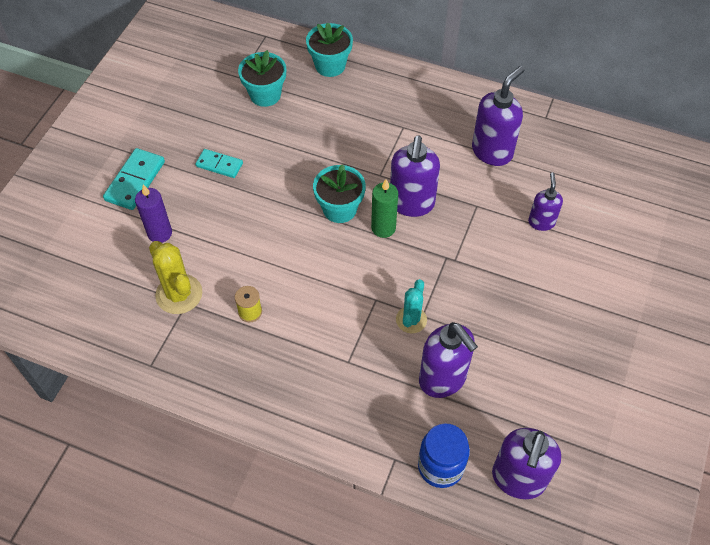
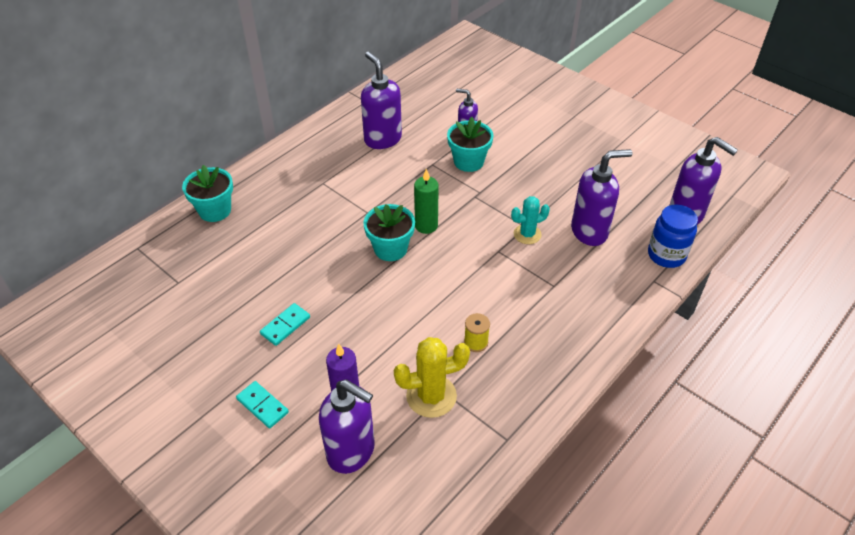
camera: 70 degrees left, 10 degrees down
turquoise domino [103,148,165,210] -> turquoise domino [236,381,289,428], size x0.65
turquoise flower pot [238,50,286,107] -> turquoise flower pot moved to [447,117,493,172]
purple soap dispenser [390,135,440,217] -> purple soap dispenser moved to [319,380,375,474]
turquoise cactus [396,279,427,333] -> turquoise cactus turned 60 degrees counterclockwise [511,196,550,244]

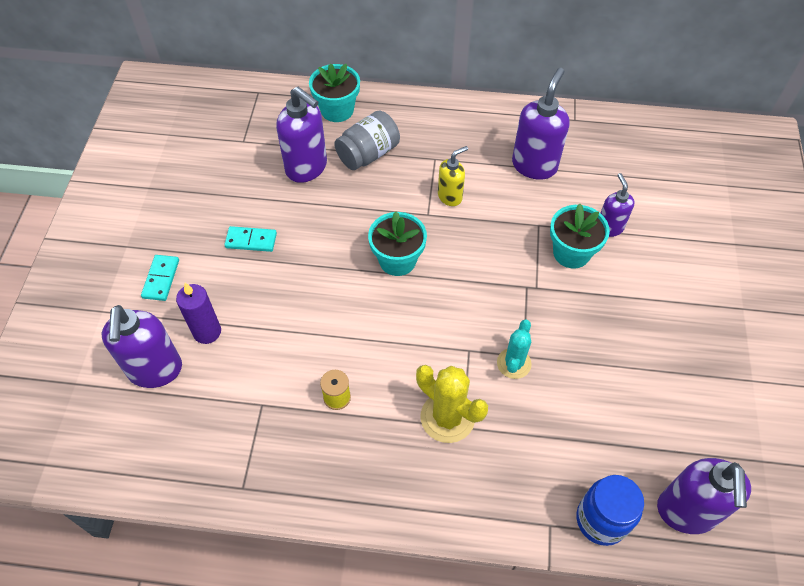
camera: 55 degrees right, 10 degrees up
yellow cactus [394,337,470,418] -> yellow cactus moved to [416,365,488,443]
green candle [414,169,439,234] -> none
turquoise cactus [511,196,550,244] -> turquoise cactus turned 75 degrees clockwise [497,320,532,379]
purple soap dispenser [571,149,632,246] -> purple soap dispenser moved to [276,87,327,183]
none -> grey jar [334,111,400,170]
none -> yellow soap dispenser [438,146,468,206]

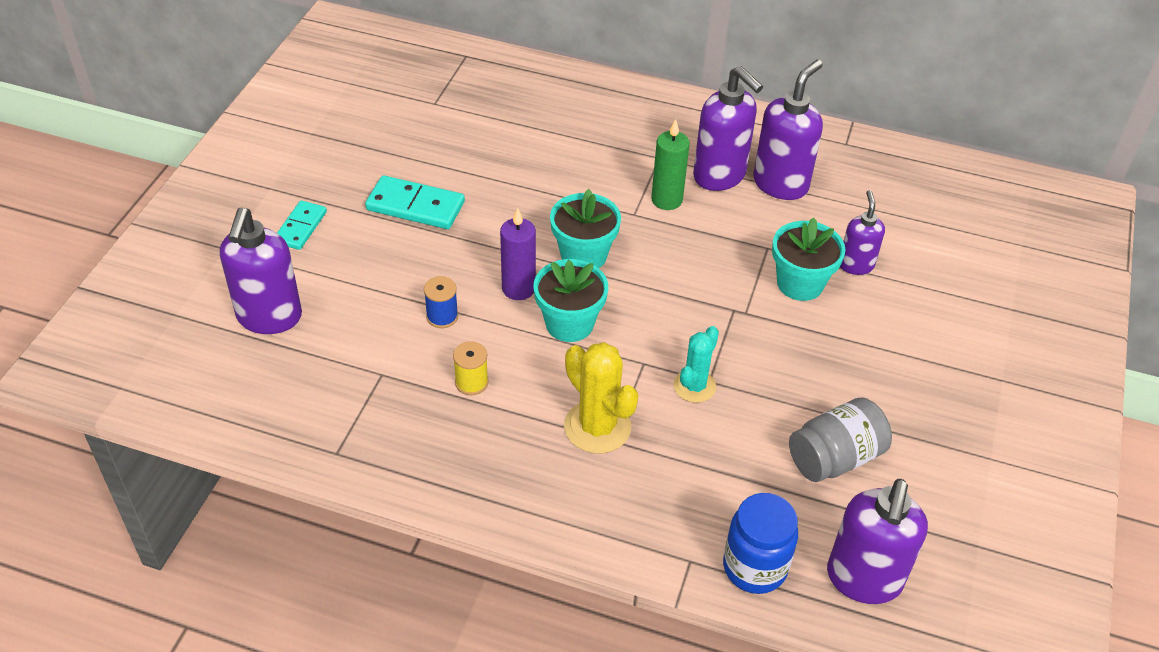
camera: 10 degrees right, 10 degrees down
purple candle [176,283,221,344] -> purple candle moved to [500,208,536,300]
turquoise domino [224,226,277,252] -> turquoise domino [365,175,465,229], size x1.53
purple soap dispenser [276,87,327,183] -> purple soap dispenser moved to [693,66,763,191]
turquoise flower pot [309,64,360,122] -> turquoise flower pot moved to [534,259,608,342]
grey jar [334,111,400,170] -> grey jar moved to [789,397,892,482]
yellow soap dispenser [438,146,468,206] -> green candle [651,119,690,210]
none -> blue spool [424,276,458,328]

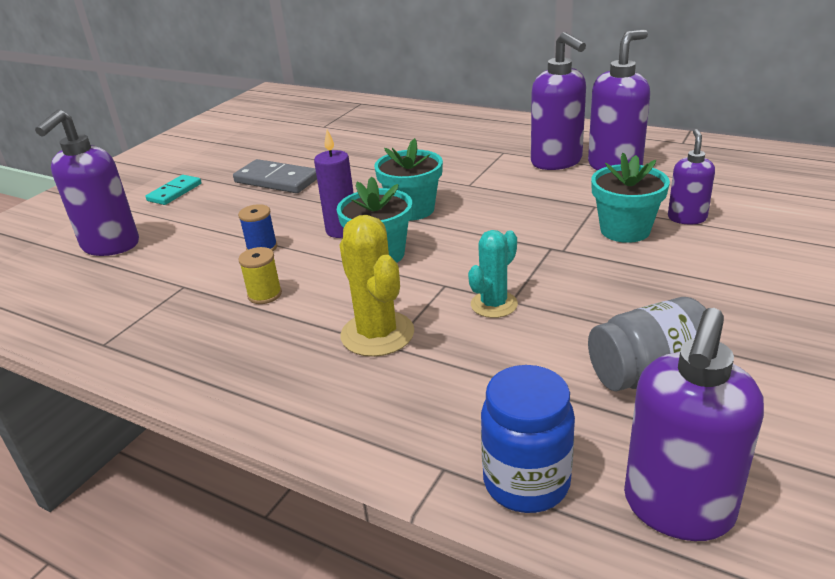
camera: 15 degrees right, 15 degrees down
turquoise domino [365,175,465,229] -> grey domino [233,159,317,193]
green candle [651,119,690,210] -> none

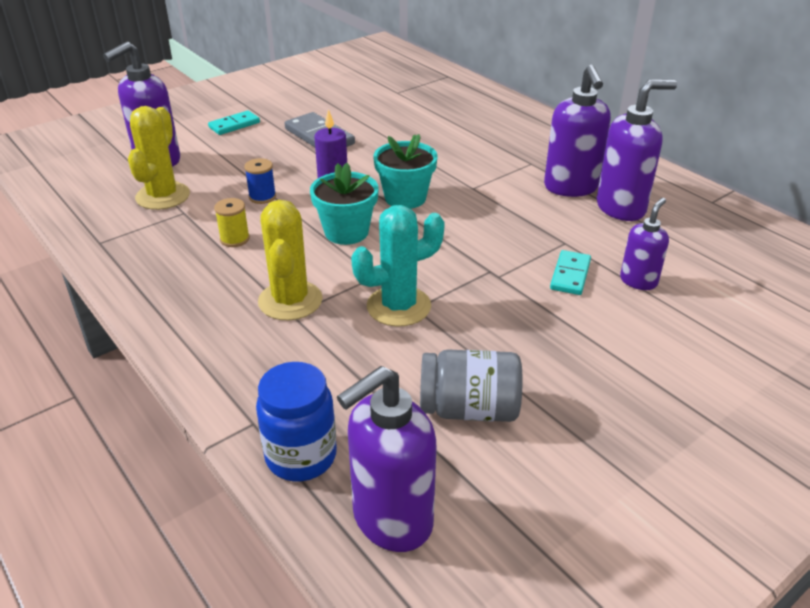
camera: 20 degrees right, 5 degrees up
turquoise cactus [468,230,518,318] -> turquoise cactus [351,205,445,327], size x1.52
turquoise flower pot [591,153,670,243] -> turquoise domino [550,250,591,295]
none -> yellow cactus [128,106,190,210]

